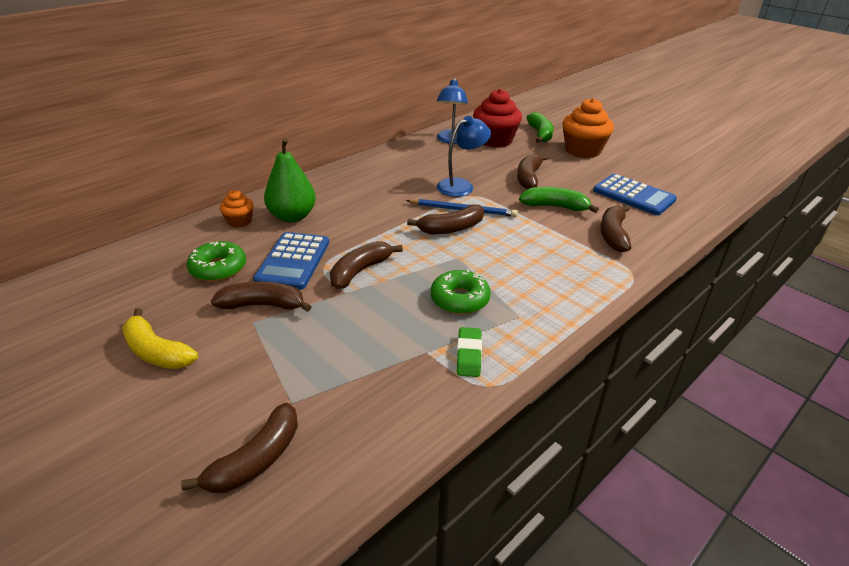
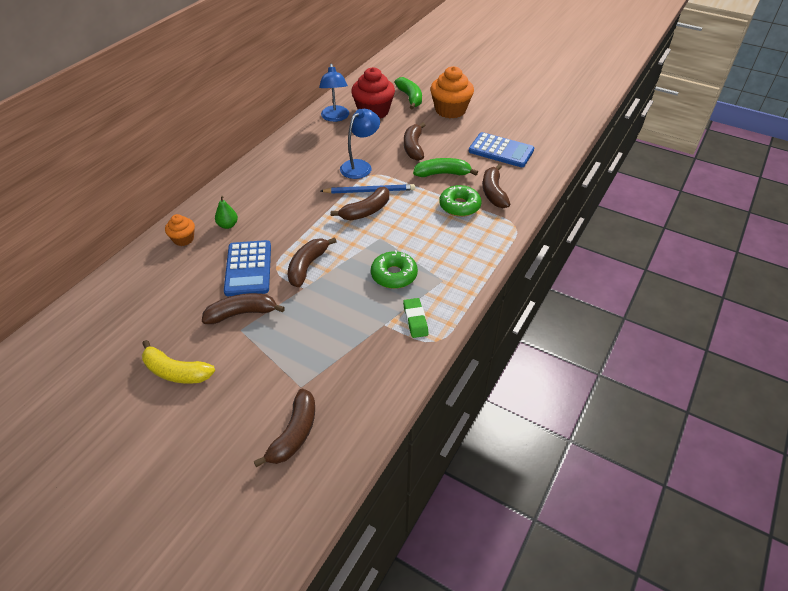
camera: 15 degrees left, 10 degrees up
green donut [187,241,246,282] -> green donut moved to [439,185,481,217]
green pear [264,138,316,223] -> green pear [215,196,238,229], size x0.51

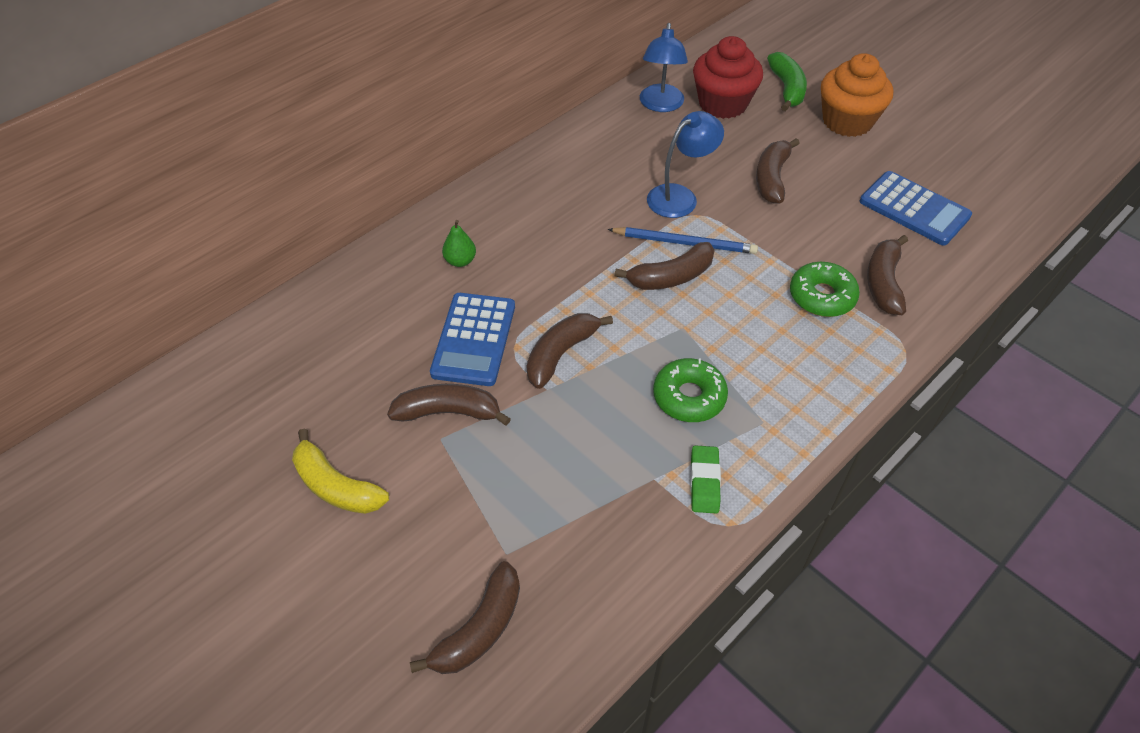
camera: 15 degrees right, 5 degrees up
orange cupcake [165,214,195,246] -> none
green banana [413,158,478,177] -> none

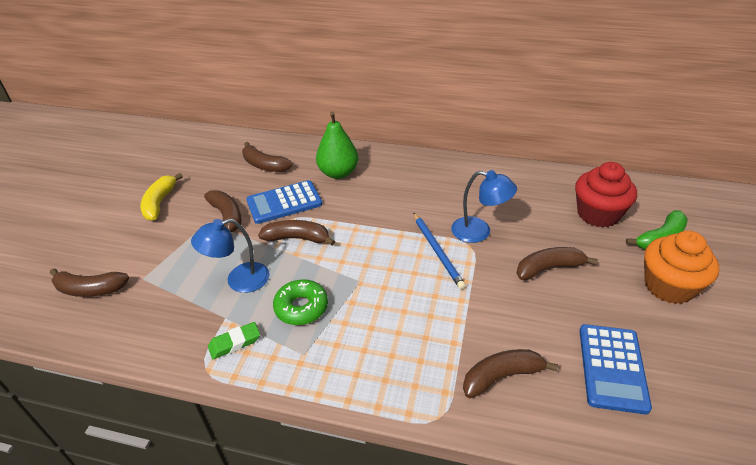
camera: 60 degrees right, 10 degrees down
green pear [442,220,476,267] -> green pear [316,112,359,179], size x1.97
brown banana [614,242,715,290] -> brown banana moved to [242,142,292,172]
blue lamp [640,23,688,112] -> blue lamp moved to [191,218,270,293]
green donut [790,262,860,317] -> none

